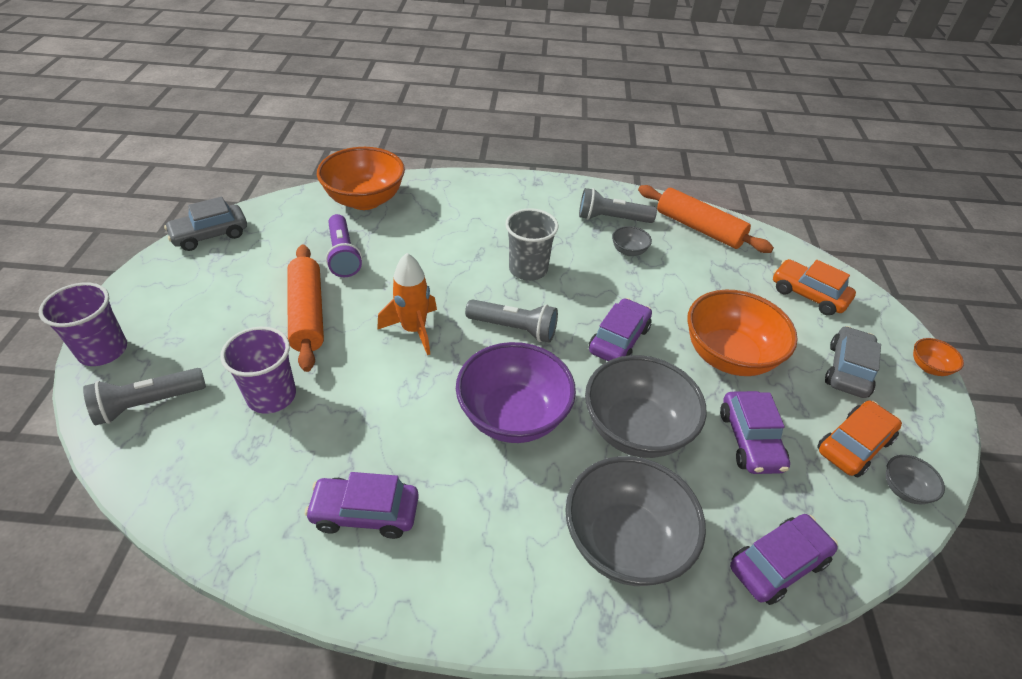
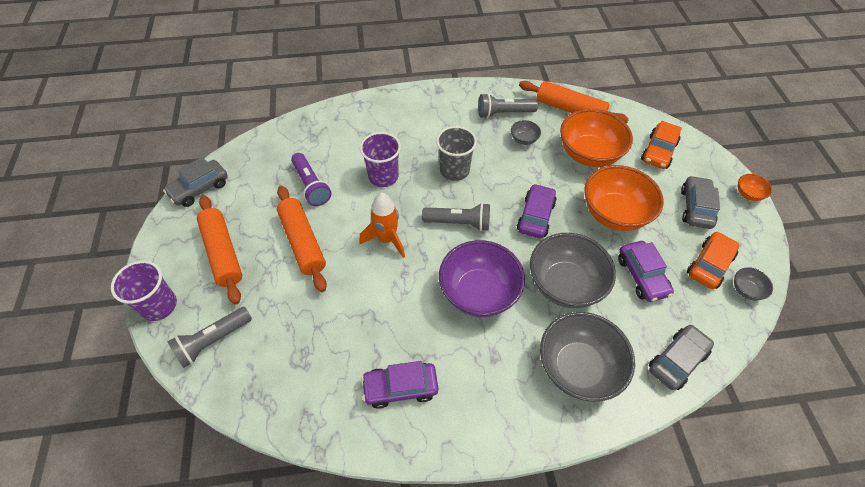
camera: 10 degrees left, 10 degrees up
purple cup [220,327,296,414] -> purple cup moved to [360,132,401,187]
orange bowl [317,147,405,210] -> orange bowl moved to [560,109,633,167]
purple car [730,514,838,605] -> grey car [649,325,714,390]
orange car [773,259,856,316] -> orange car turned 90 degrees counterclockwise [641,121,682,169]
none -> orange rolling pin [197,195,242,305]

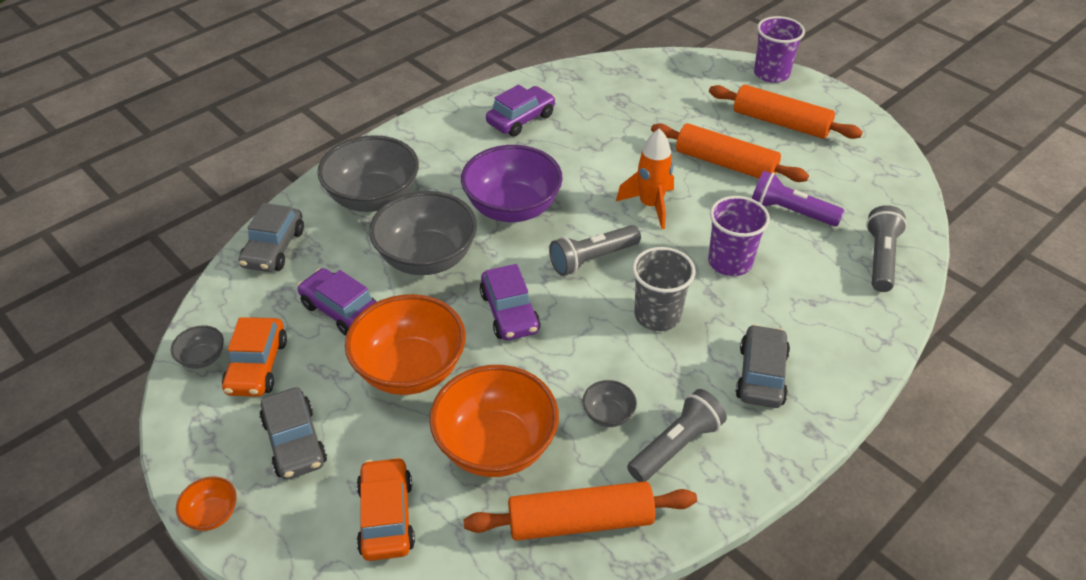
camera: 145 degrees right, 10 degrees down
grey car [163,157,228,207] -> grey car moved to [736,324,790,408]
grey flashlight [168,307,252,368] -> grey flashlight moved to [866,205,907,292]

